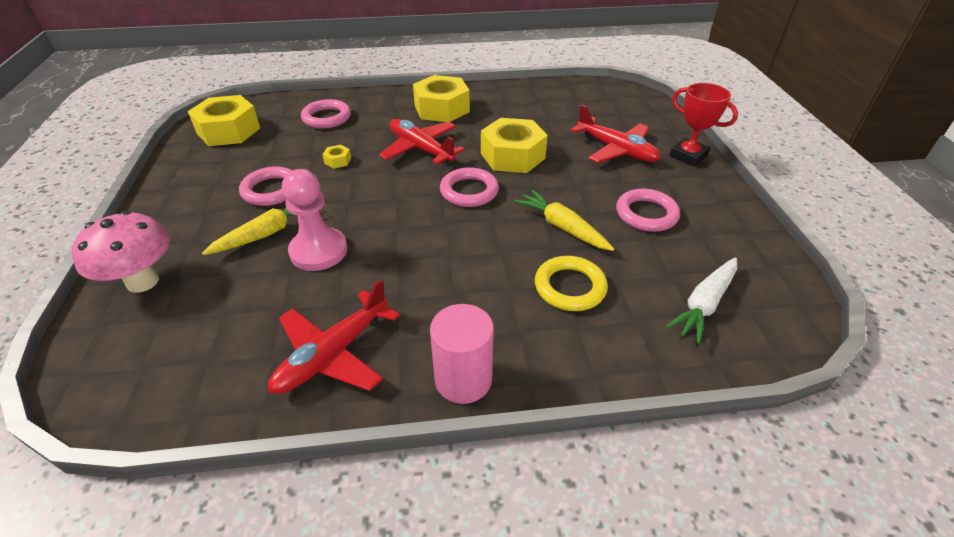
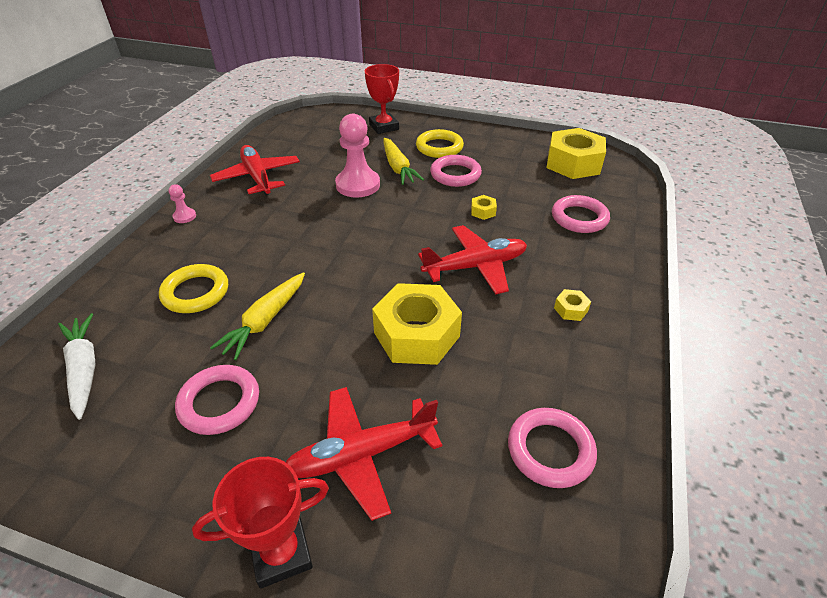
camera: 115 degrees right, 0 degrees up
pink mushroom [72,211,170,293] -> red trophy [365,64,399,134]
yellow nut [413,75,470,122] -> yellow nut [554,289,591,321], size x0.41
pink cylinder [430,304,494,404] -> pink pawn [169,184,196,223]
pink ring [440,167,499,207] -> pink ring moved to [508,408,597,488]
yellow carrot [514,190,614,251] -> yellow carrot turned 135 degrees clockwise [210,272,305,360]
none -> yellow ring [416,129,464,158]

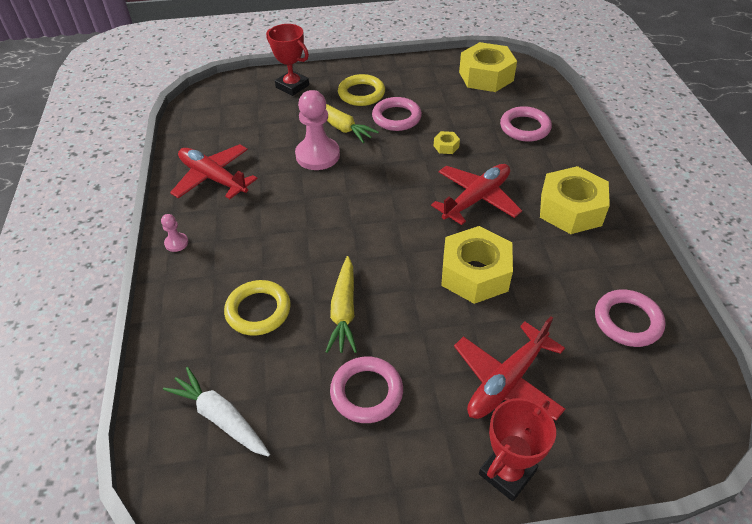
camera: 25 degrees left, 5 degrees up
yellow nut [554,289,591,321] -> yellow nut [540,166,610,234], size x2.44

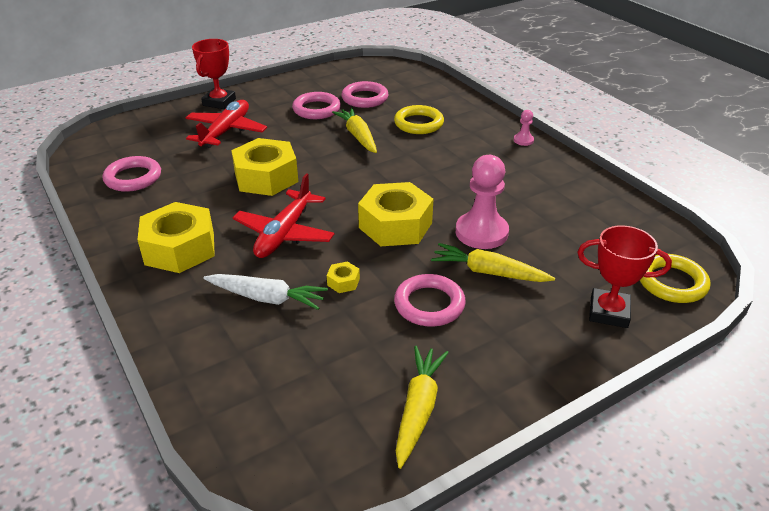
camera: 155 degrees right, 10 degrees down
white carrot [163,367,270,457] -> white carrot moved to [203,274,328,310]
red plane [170,144,257,199] -> none
yellow ring [338,74,385,106] -> yellow ring moved to [640,254,710,303]
yellow nut [459,42,517,92] -> yellow nut moved to [358,182,433,246]
pink ring [500,106,552,142] -> pink ring moved to [342,81,389,108]
none -> yellow carrot [396,346,449,469]

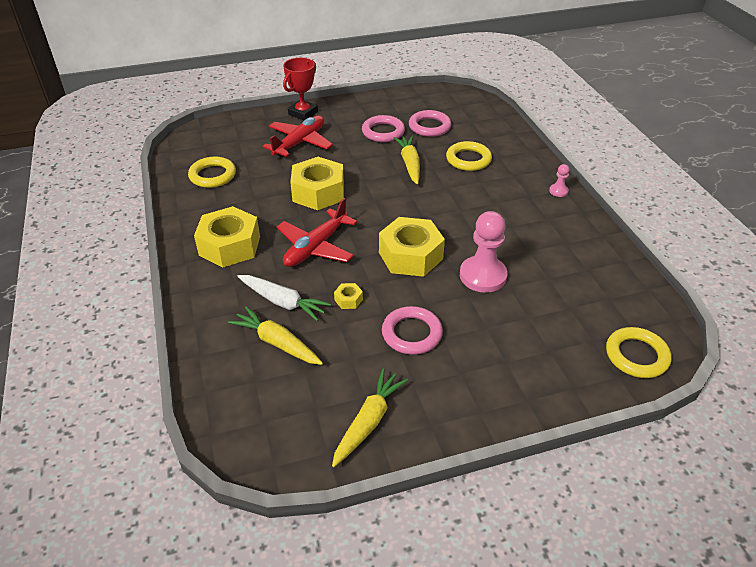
camera: 15 degrees right, 5 degrees up
pink ring [103,156,161,192] -> yellow ring [188,157,236,188]
yellow carrot [431,243,555,282] -> yellow carrot moved to [228,306,323,365]
red trophy [577,225,672,328] -> none

